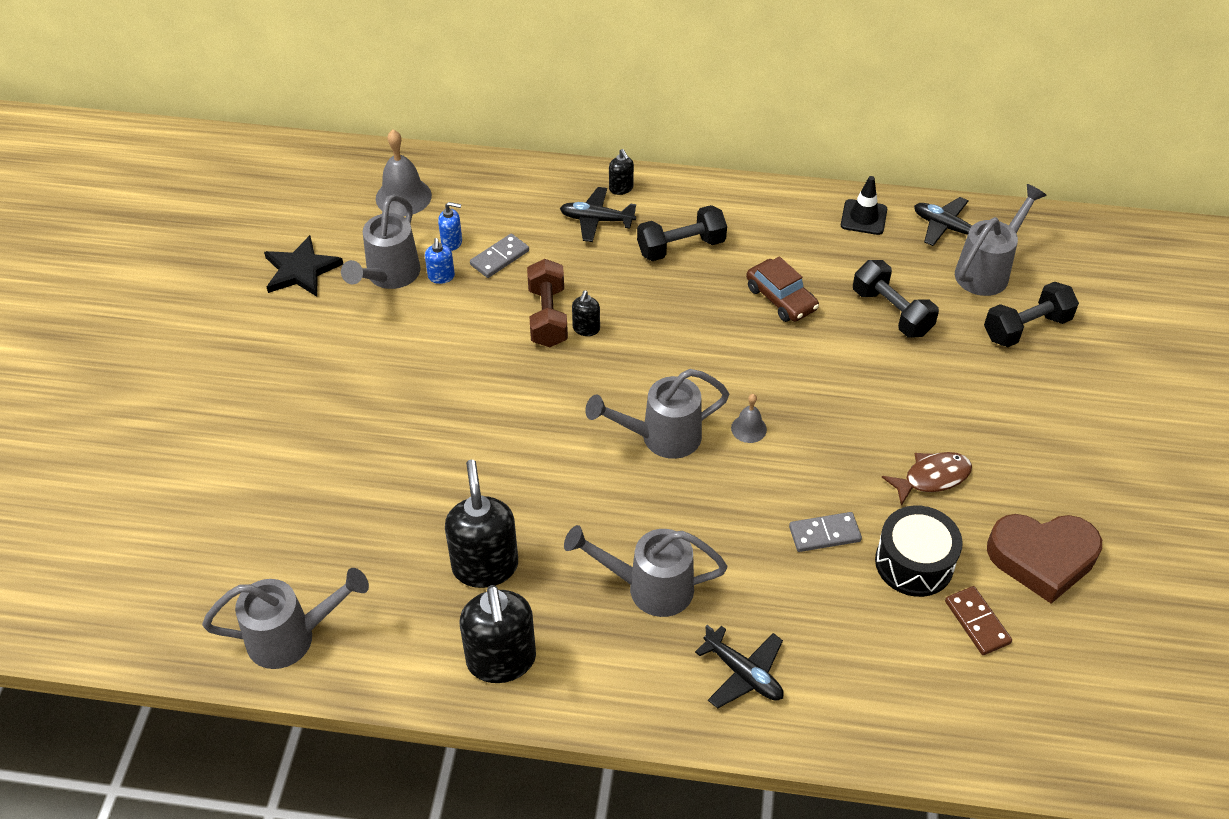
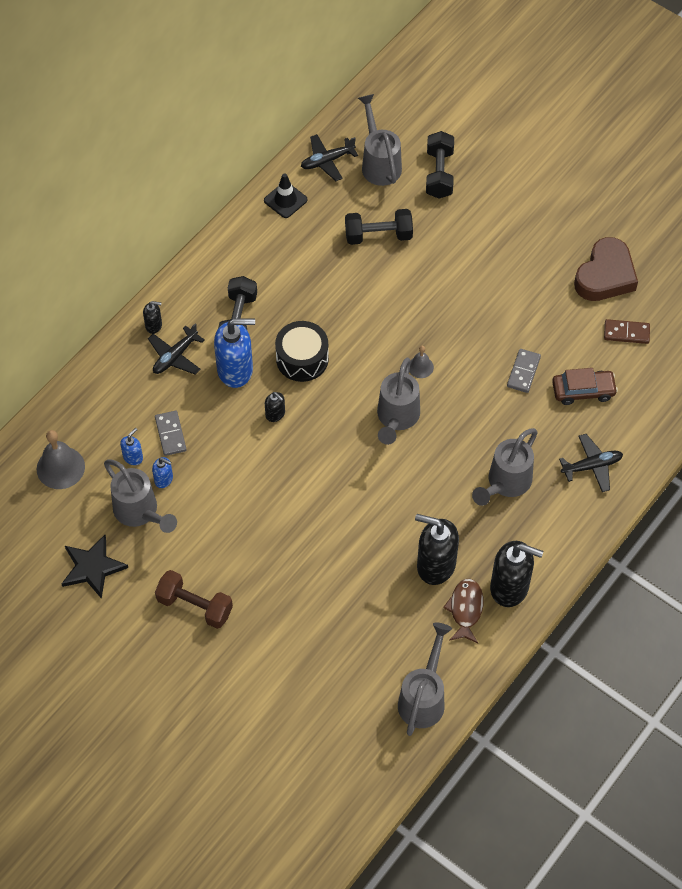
camera: 60 degrees left, 10 degrees up
brown dumbbell [527,259,568,347] -> brown dumbbell moved to [155,570,233,629]
brown car [746,256,819,322] -> brown car moved to [552,368,618,405]
black drum [875,505,963,597] -> black drum moved to [275,321,329,382]
brown fish [882,452,972,506] -> brown fish moved to [443,578,484,643]
none -> blue soap dispenser [214,318,255,388]

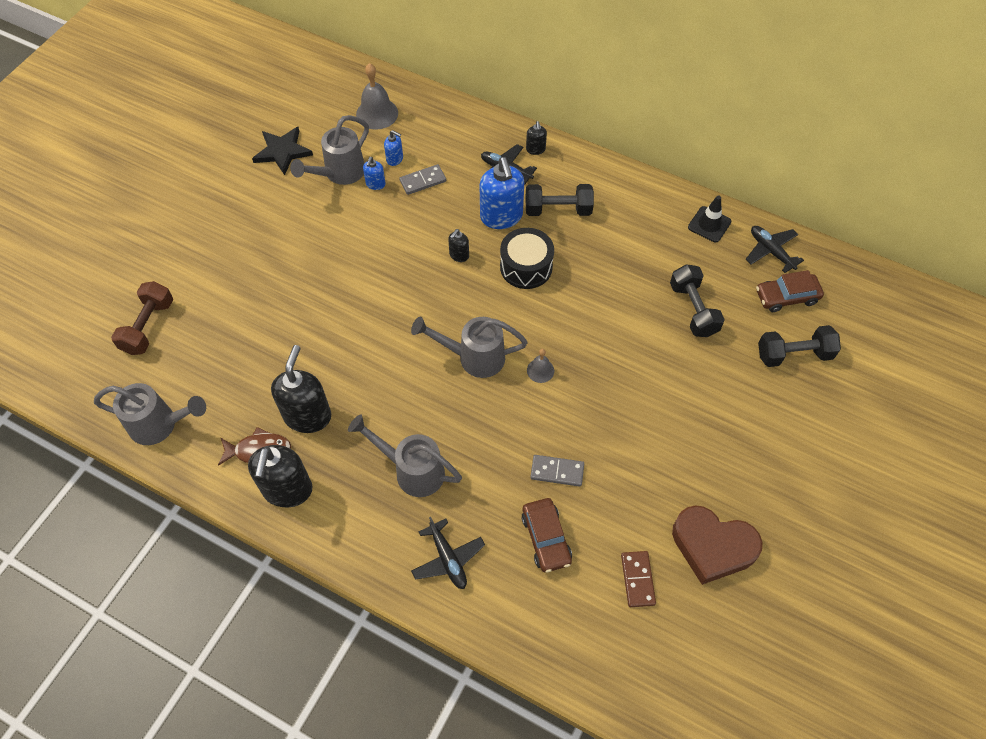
camera: 80 degrees right, 0 degrees up
brown dumbbell [155,570,233,629] -> brown dumbbell moved to [111,281,173,355]
grey watering can [358,94,402,186] -> brown car [756,270,824,312]

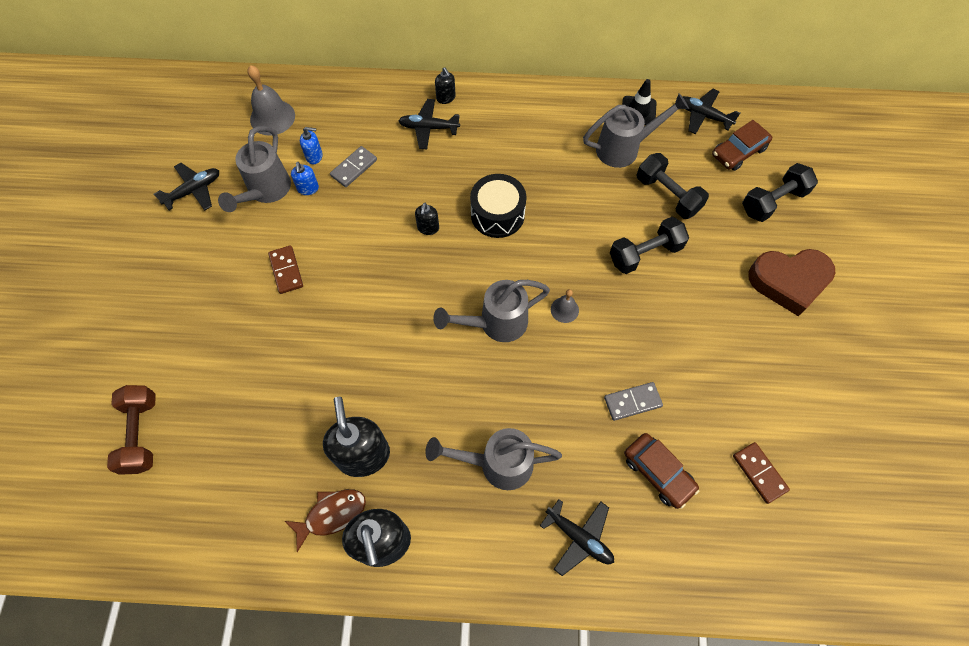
camera: 25 degrees left, 5 degrees up
grey watering can [94,383,206,445] -> grey watering can moved to [583,93,689,168]
black star [252,127,313,175] -> black plane [154,163,219,211]
blue soap dispenser [479,157,524,229] -> none
black dumbbell [526,184,594,216] -> black dumbbell moved to [610,217,689,274]
brown heart [672,505,763,585] -> brown heart moved to [748,249,836,316]
none -> brown domino [268,245,303,294]

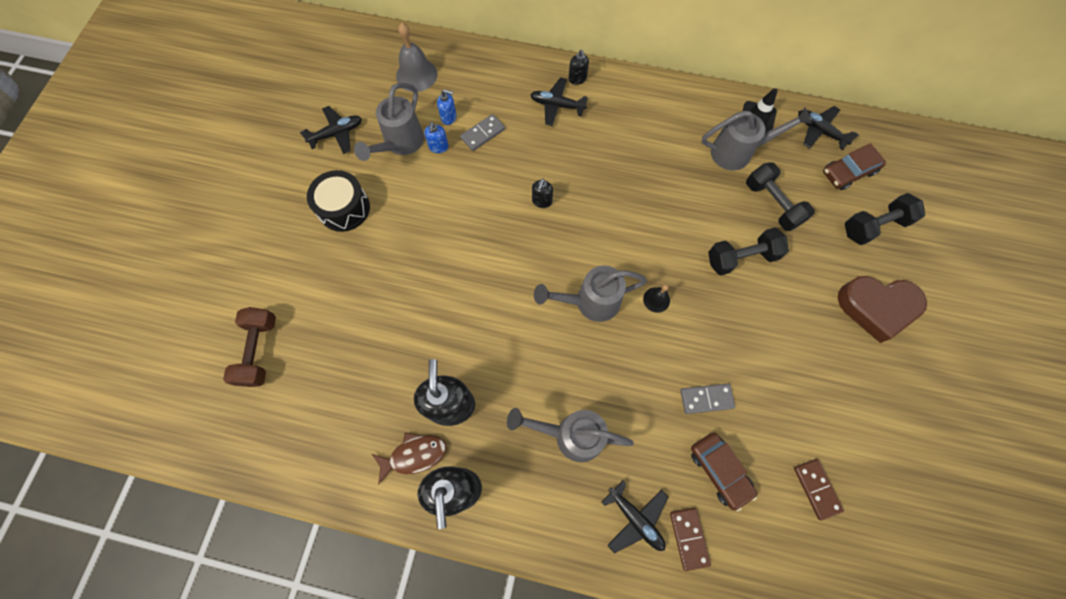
camera: 10 degrees right, 5 degrees up
brown domino [268,245,303,294] -> brown domino moved to [670,508,711,571]
black drum [470,174,527,238] -> black drum moved to [307,170,370,232]
grey bell [551,289,579,323] -> black bell [643,284,670,313]

